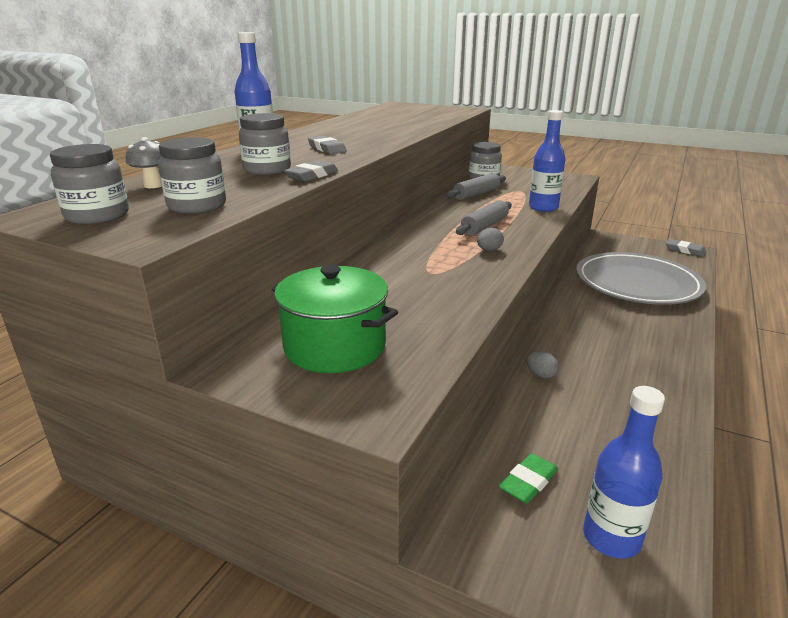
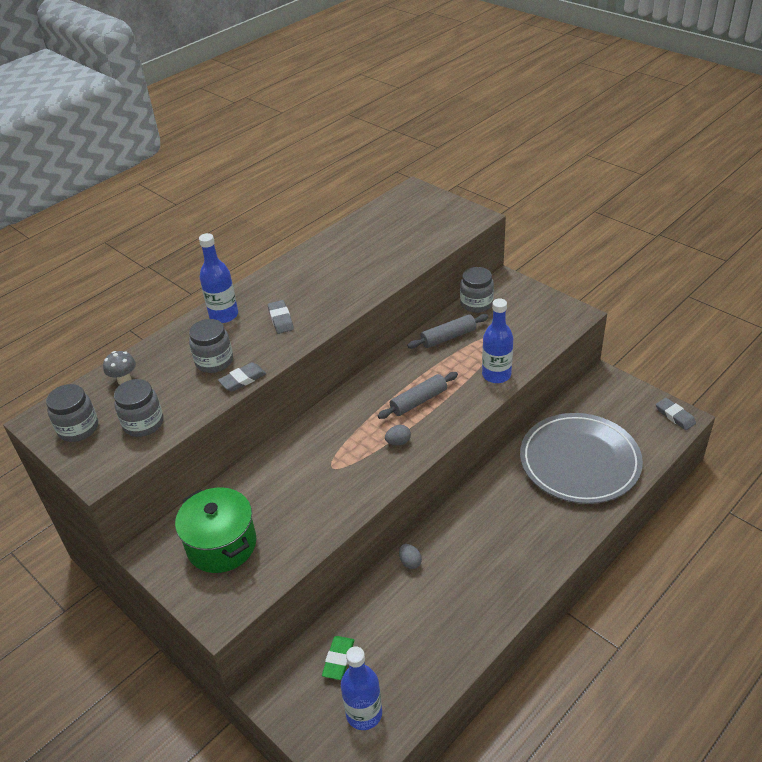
camera: 20 degrees right, 15 degrees up
green eraser [499,453,558,504] -> green eraser turned 45 degrees counterclockwise [322,636,354,680]

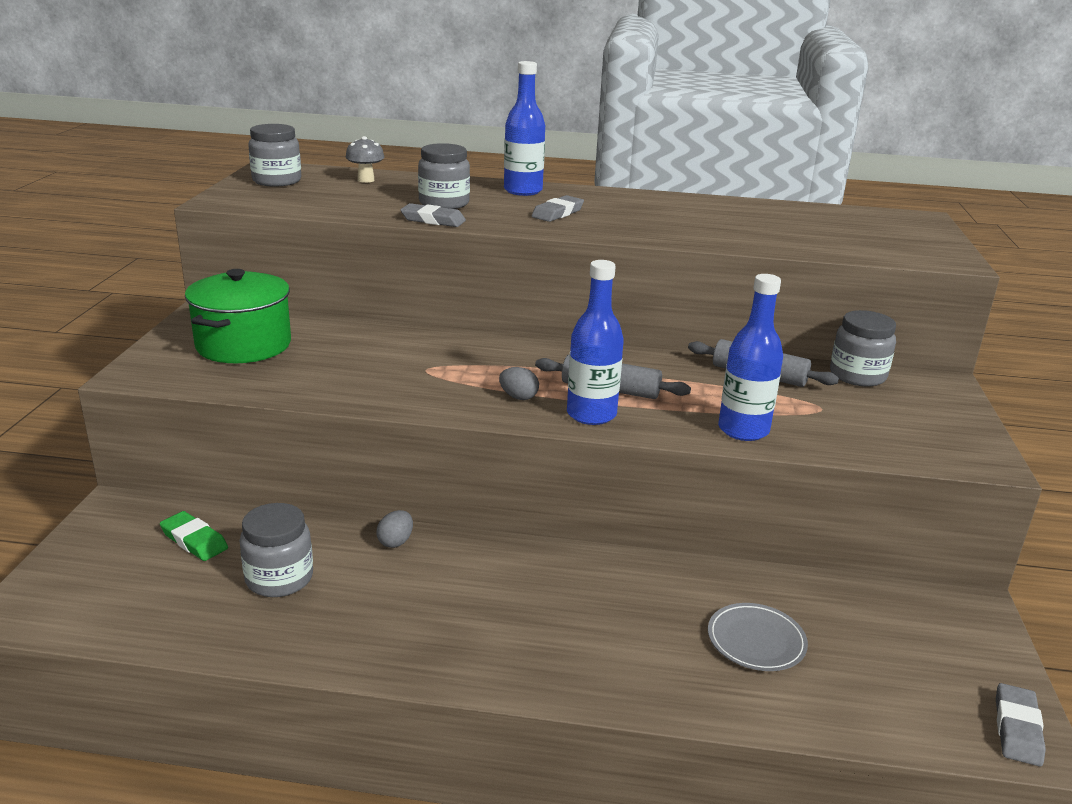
camera: 50 degrees right, 15 degrees down
grey jar [114,379,163,437] -> grey jar moved to [240,503,313,597]
green eraser [322,636,354,680] -> green eraser turned 60 degrees clockwise [160,511,228,561]
blue bottle [341,646,382,730] -> blue bottle moved to [567,260,624,425]
grey plate [520,413,643,504] -> grey plate [708,603,808,671], size x0.42

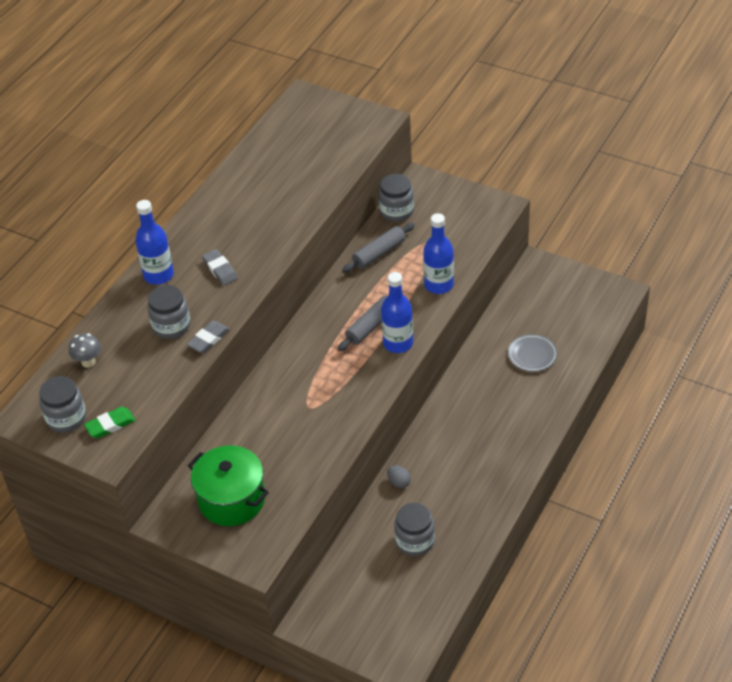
camera: 65 degrees left, 20 degrees up
green eraser [160,511,228,561] -> green eraser moved to [84,407,135,438]
grey egg [499,367,539,400] -> none
grey eraser [996,683,1046,767] -> none

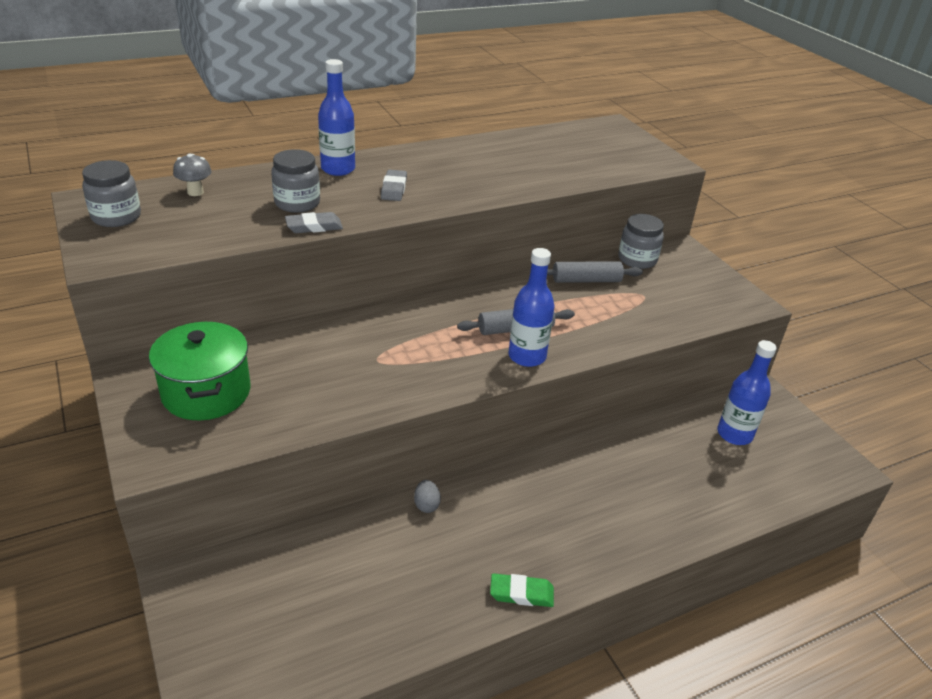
camera: 30 degrees right, 10 degrees down
green eraser [84,407,135,438] -> green eraser moved to [490,573,554,607]
grey jar [394,503,435,556] -> none
blue bottle [423,213,454,294] -> blue bottle moved to [717,340,777,445]
grey plate [508,334,558,372] -> none

